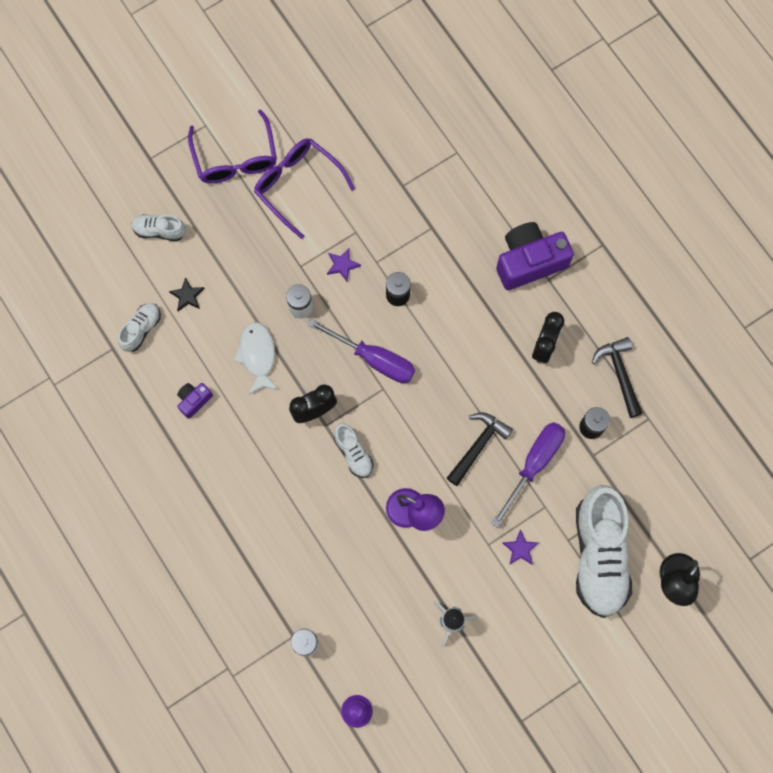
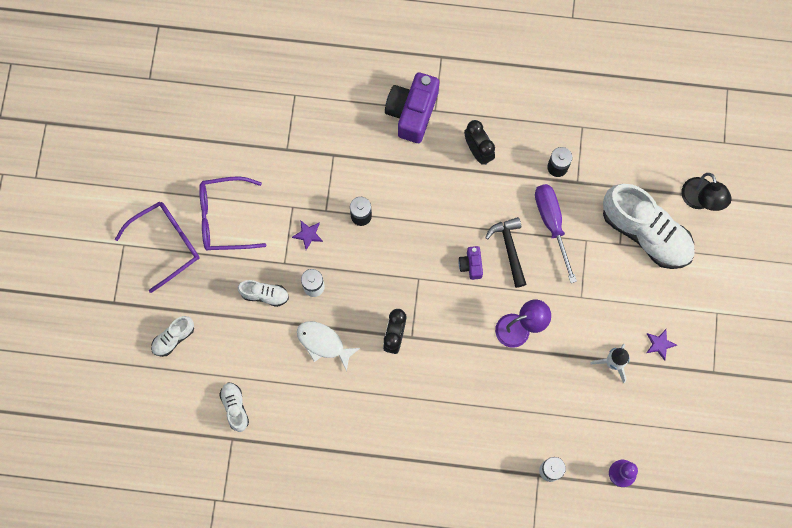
camera: 50 degrees left, 0 degrees up
black star [169,277,205,311] -> none
purple camera [177,383,213,419] -> purple camera moved to [459,246,483,280]
purple glasses [188,109,277,184] -> purple glasses turned 60 degrees counterclockwise [115,201,200,293]
purple screwdriver [307,318,415,383] -> none
white shoe [334,423,374,478] -> white shoe moved to [238,280,289,307]
purple star [502,529,539,565] -> purple star moved to [646,329,677,361]
black hammer [592,337,643,418] -> none

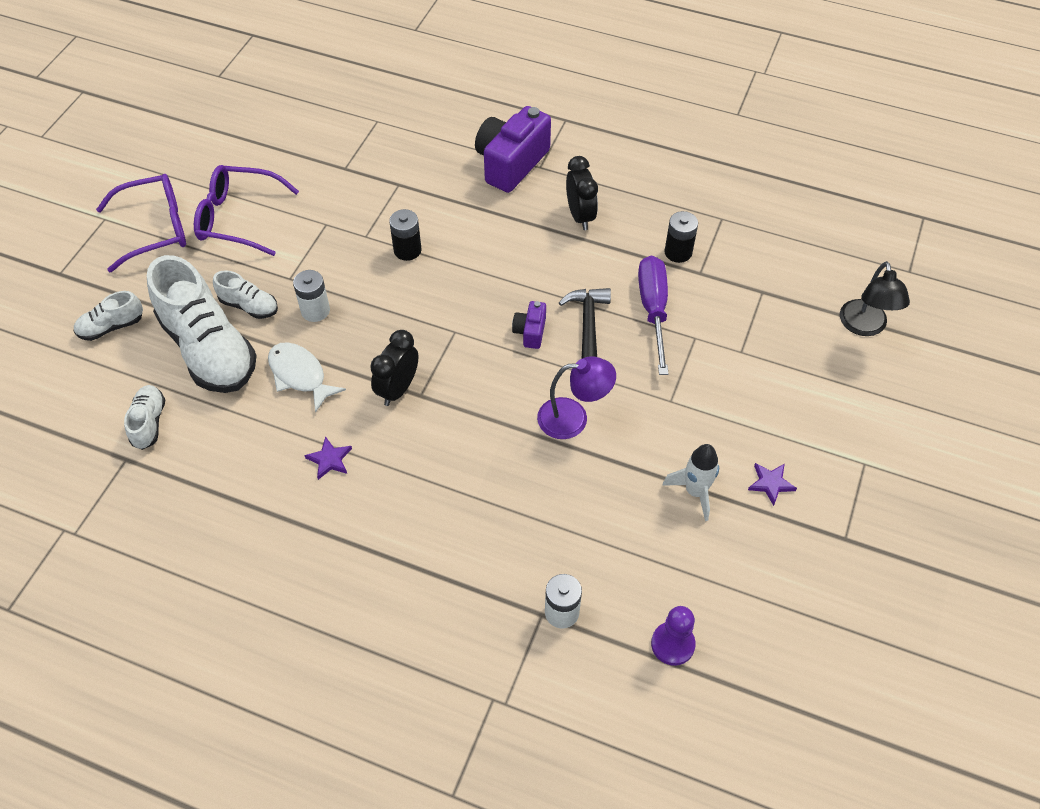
camera: 15 degrees right, 20 degrees down
purple star [292,220,323,250] -> purple star moved to [304,436,352,480]
white shoe [603,184,695,269] -> white shoe moved to [147,255,257,393]

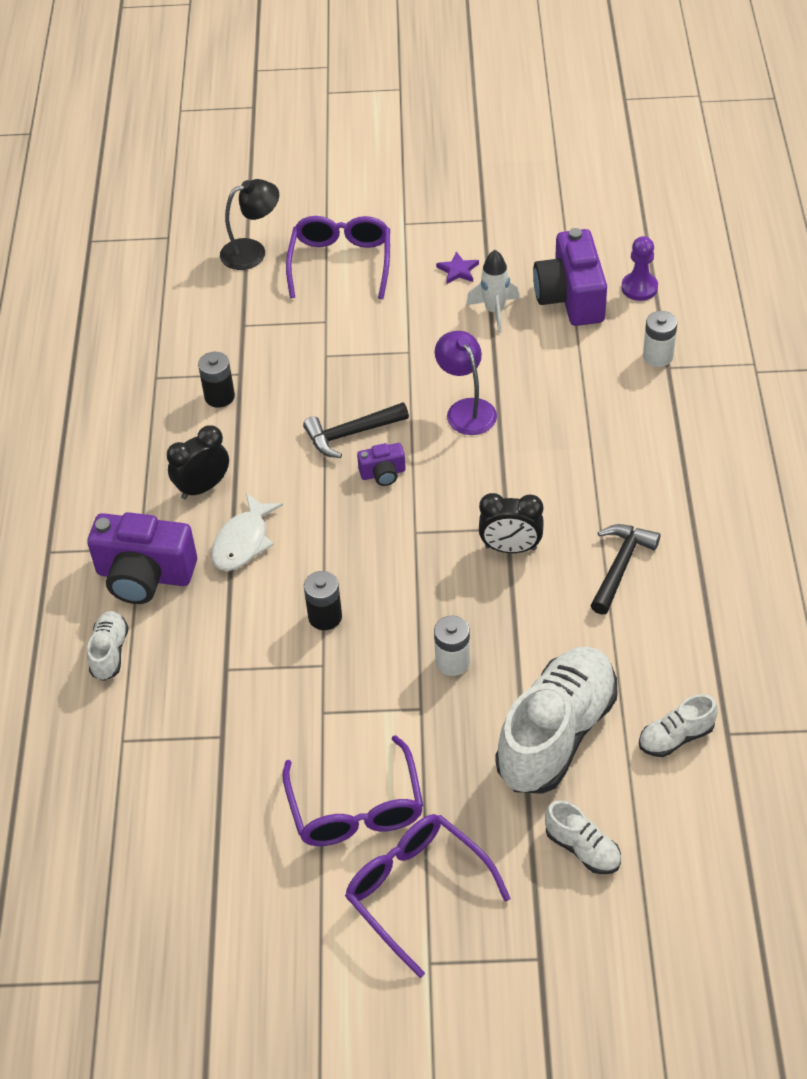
camera: 110 degrees left, 5 degrees down
white shoe [213,270,278,319] -> white shoe moved to [87,611,129,681]
white fish [268,342,346,413] -> white fish moved to [211,493,283,571]
purple star [304,436,352,480] -> black hammer [590,524,660,615]
purple screwdriver [638,256,668,375] -> none
none -> purple glasses [286,216,390,299]
none -> purple camera [533,228,607,326]

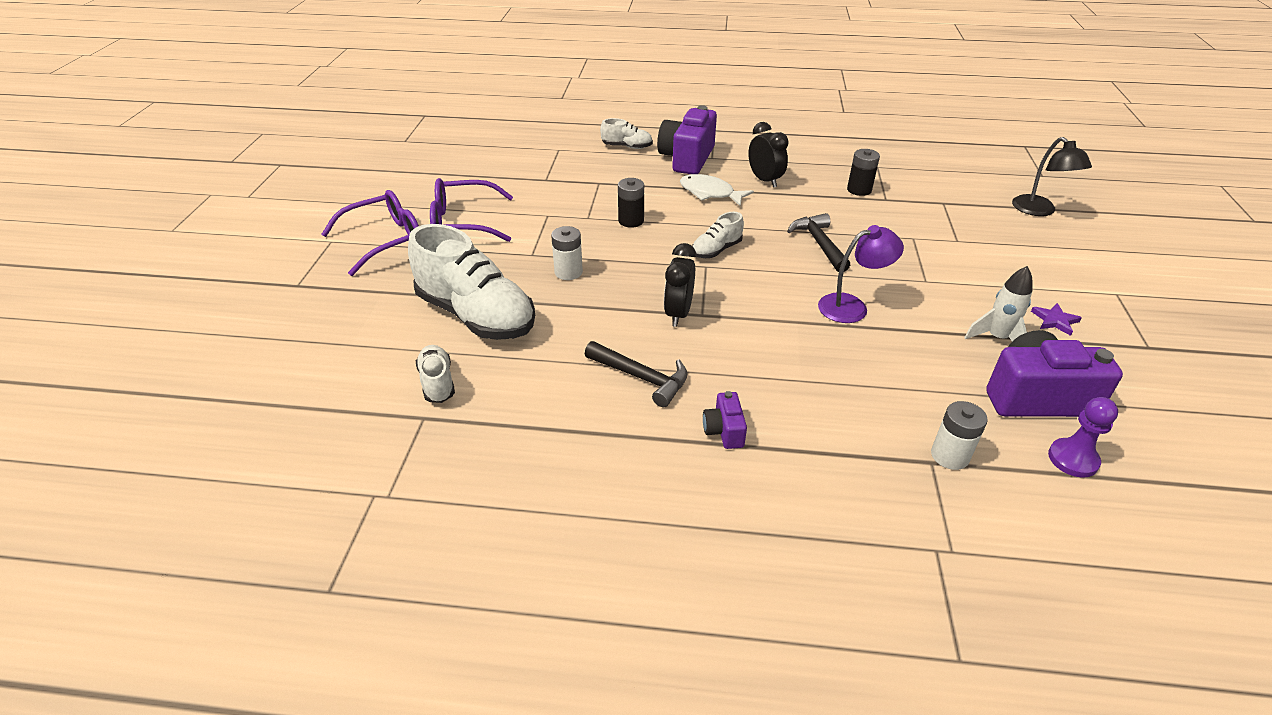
camera: 95 degrees right, 10 degrees down
purple glasses [286,216,390,299] -> none
purple camera [357,443,406,486] -> purple camera moved to [703,391,747,449]
white shoe [545,800,621,874] -> white shoe moved to [692,212,744,258]

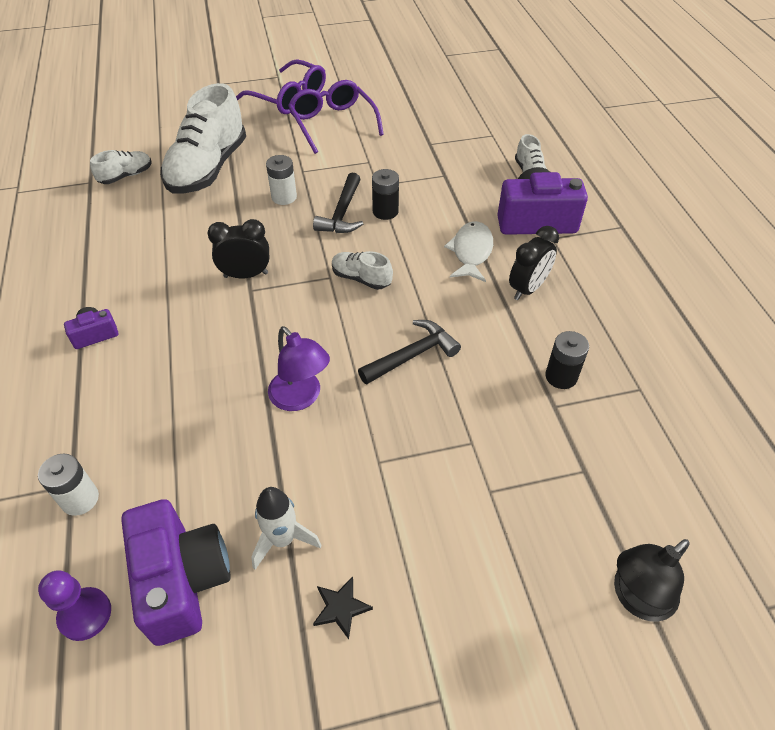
camera: 70 degrees right, 10 degrees up
black hammer [585,341,688,407] -> black hammer moved to [313,172,363,233]
purple star [1031,303,1082,336] -> black star [313,577,373,639]

